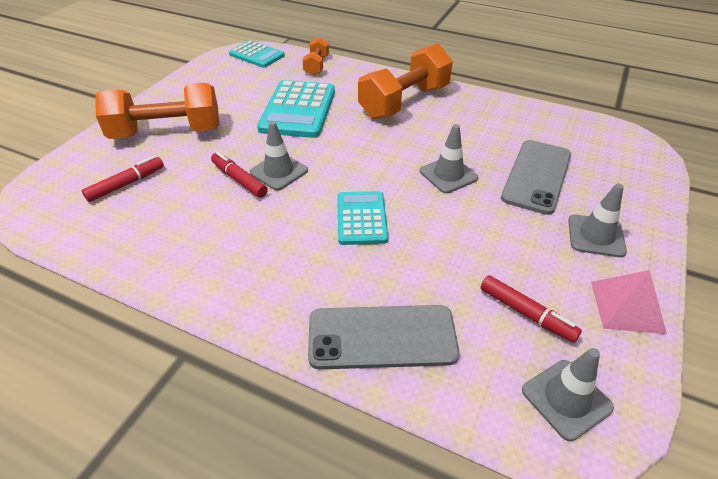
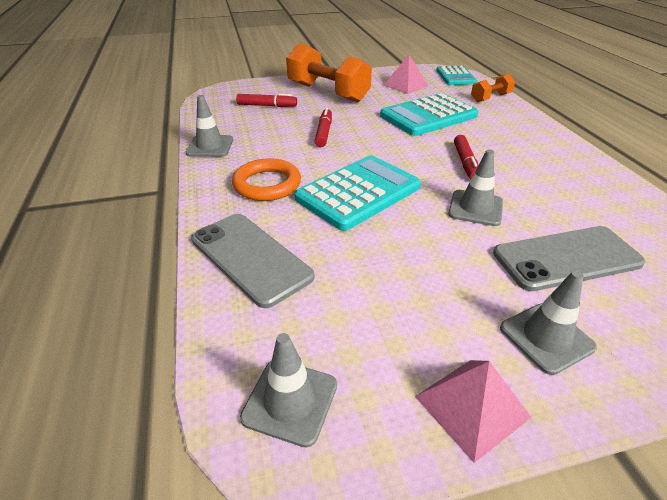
camera: 50 degrees right, 5 degrees down
grey traffic cone [249,121,308,190] -> grey traffic cone moved to [186,95,233,157]
turquoise calculator [337,191,388,245] -> turquoise calculator [294,155,421,231], size x1.61
orange dumbbell [358,44,453,119] -> none
red marker [481,275,582,343] -> red marker moved to [454,135,478,179]
none -> orange ring [232,158,301,201]
none -> pink pyramid [383,55,428,94]

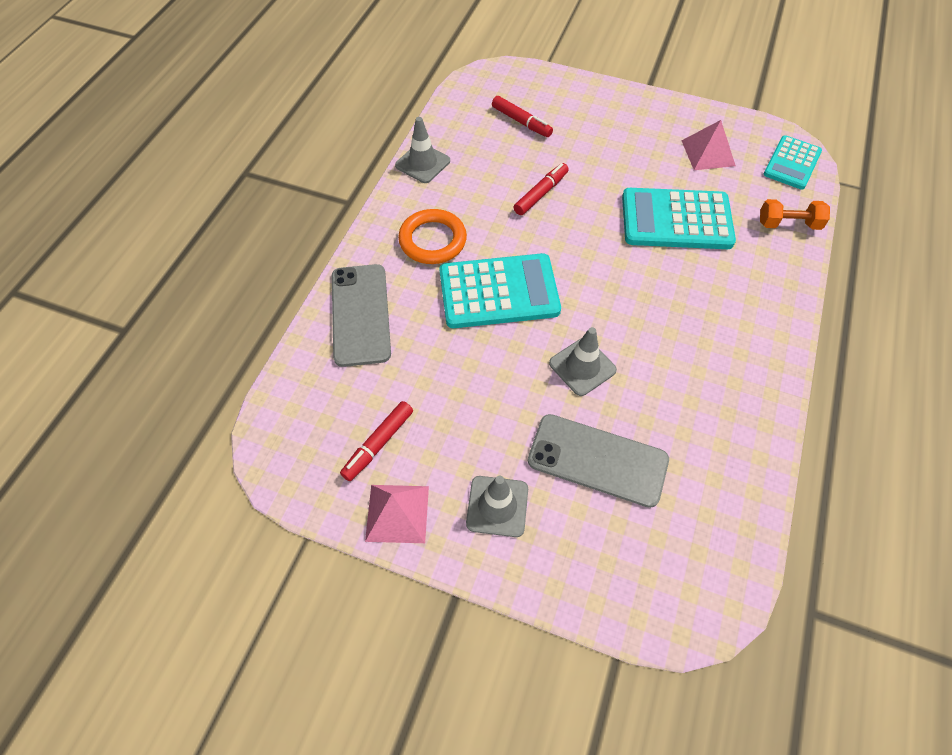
camera: 35 degrees right, 20 degrees up
grey traffic cone [240,333,337,448] -> none
orange dumbbell [286,43,372,103] -> none
red marker [454,135,478,179] -> red marker moved to [340,401,413,481]

